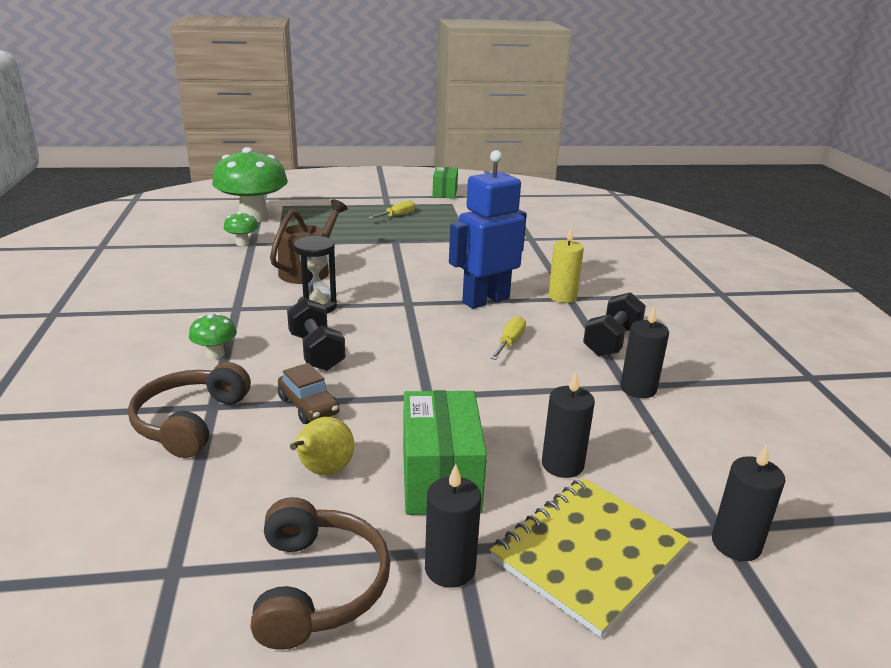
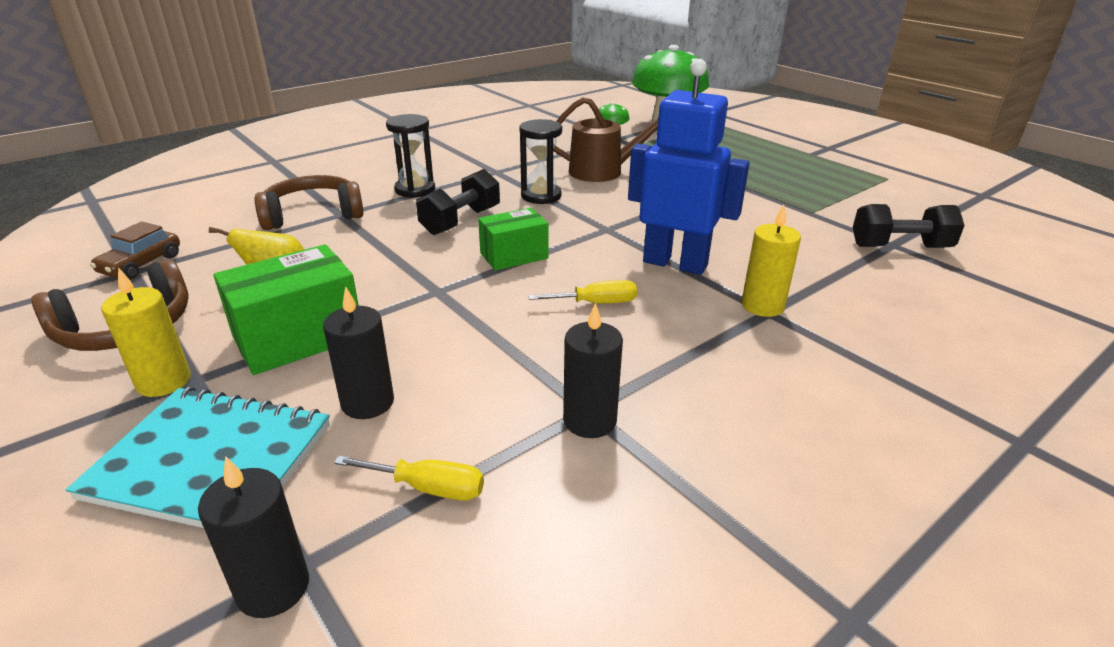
camera: 60 degrees right, 5 degrees up
green mushroom [189,313,237,359] -> black hourglass [386,114,435,198]
brown car [278,363,340,424] -> brown car moved to [90,222,180,280]
yellow screwdriver [368,200,415,219] -> yellow screwdriver moved to [334,456,484,501]
black candle [425,464,481,588] -> yellow candle [101,267,191,397]
green box [432,167,458,199] -> green box moved to [478,208,548,270]
yellow notebook [490,478,690,637] -> turquoise notebook [66,387,330,528]
black dumbbell [583,292,646,357] -> black dumbbell moved to [853,204,965,248]

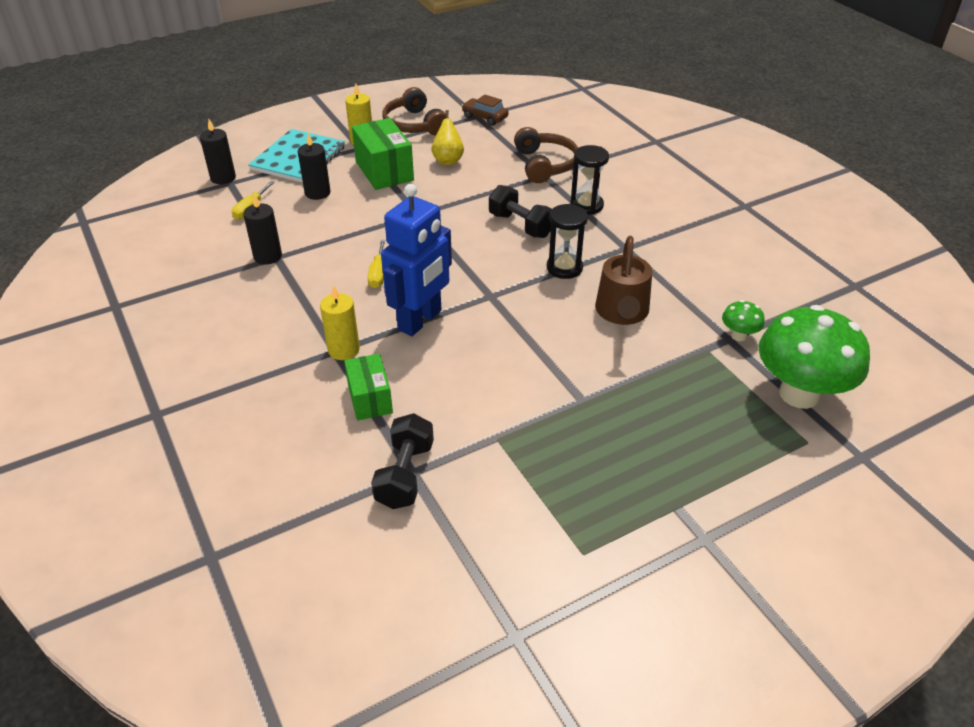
camera: 100 degrees right, 10 degrees up
green box [478,208,548,270] -> green box moved to [344,354,393,421]

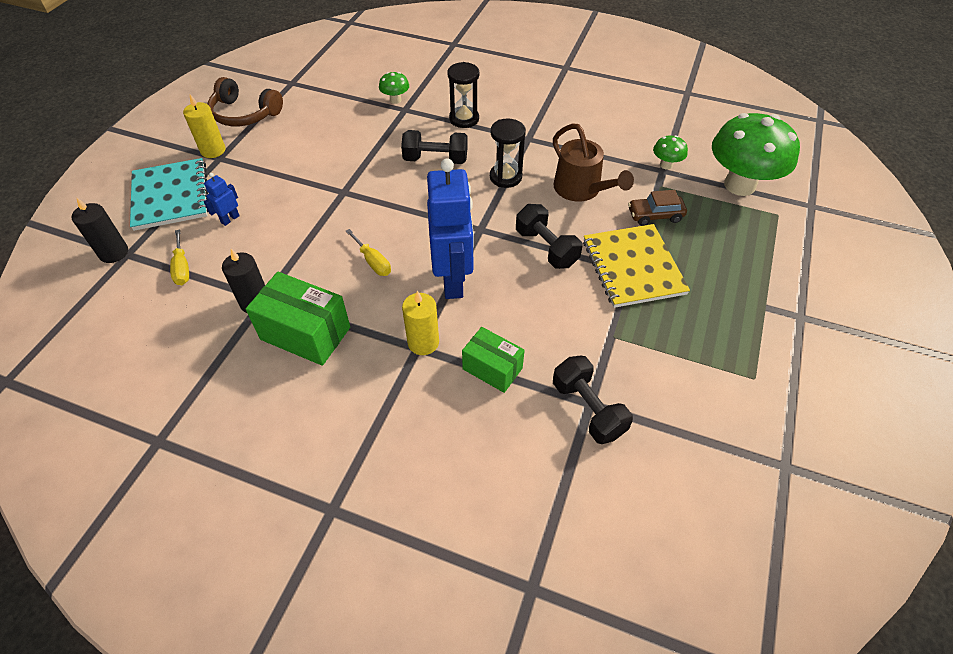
camera: 40 degrees left, 10 degrees up
black candle [298,133,331,200] -> blue robot [204,173,240,226]
green box [352,118,414,190] -> green box moved to [246,272,350,366]
yellow pear [432,110,464,165] -> none
brown car [462,94,509,126] -> brown car moved to [628,190,687,226]
brown headphones [514,127,578,183] -> green mushroom [379,72,409,104]
none -> black dumbbell [516,204,583,269]
none -> yellow notebook [583,224,690,308]

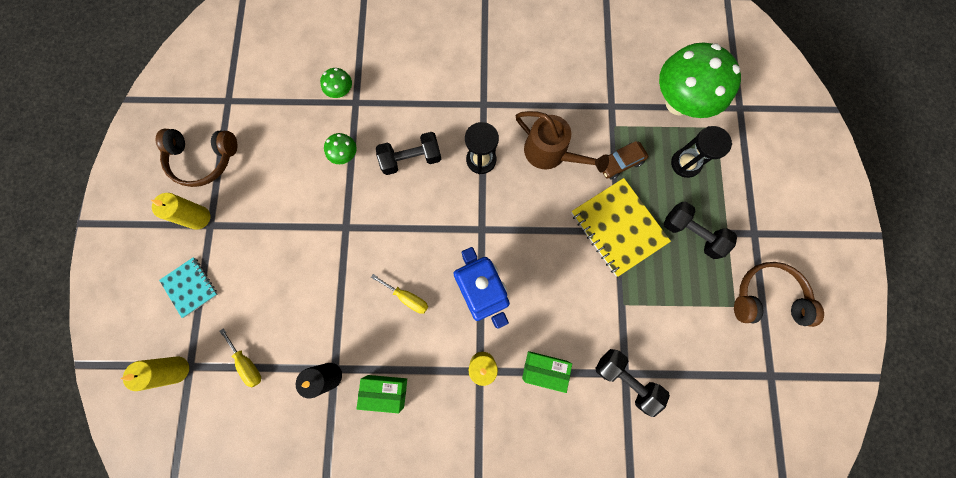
camera: 20 degrees left, 25 degrees up
black candle [71,197,128,263] -> yellow candle [120,356,189,391]
turquoise notebook [130,158,208,231] -> turquoise notebook [159,257,218,318], size x0.58
blue robot [204,173,240,226] -> none
green box [246,272,350,366] -> green box [357,375,407,413], size x0.65
black hourglass [447,62,480,128] -> black hourglass moved to [671,126,732,178]
black dumbbell [516,204,583,269] -> black dumbbell moved to [664,202,737,259]
green mushroom [653,135,688,170] -> green mushroom moved to [324,133,357,164]
none -> brown headphones [734,262,824,327]

